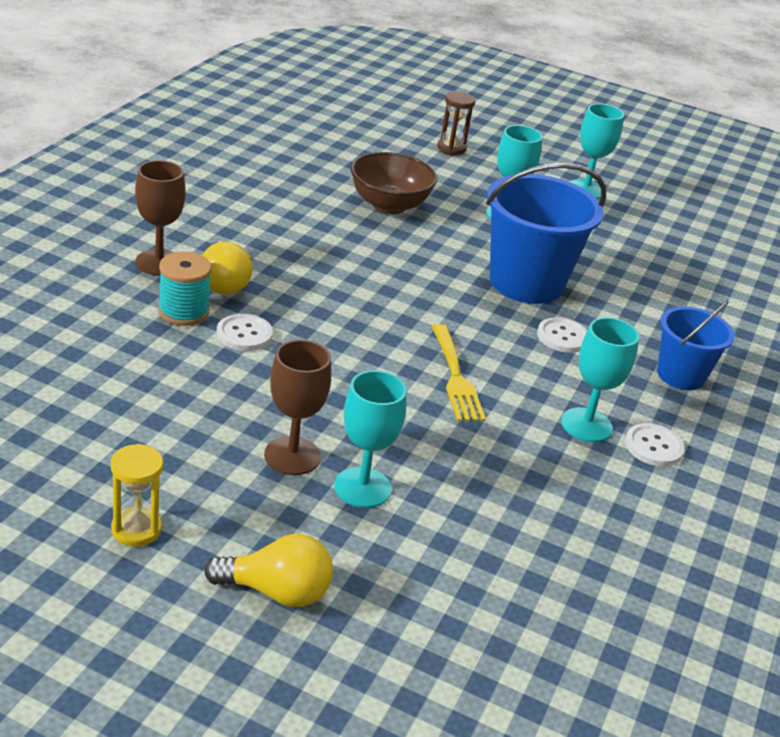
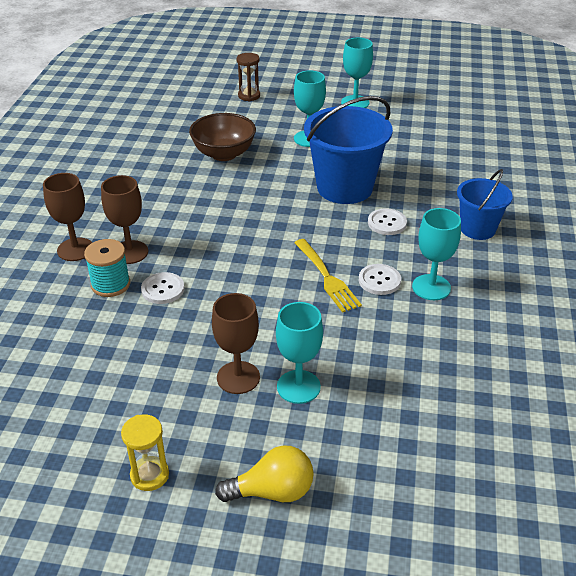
camera: 10 degrees left, 5 degrees up
yellow light bulb [202,241,253,295] -> brown goblet [101,175,148,264]
white button [625,423,685,467] -> white button moved to [359,264,401,295]

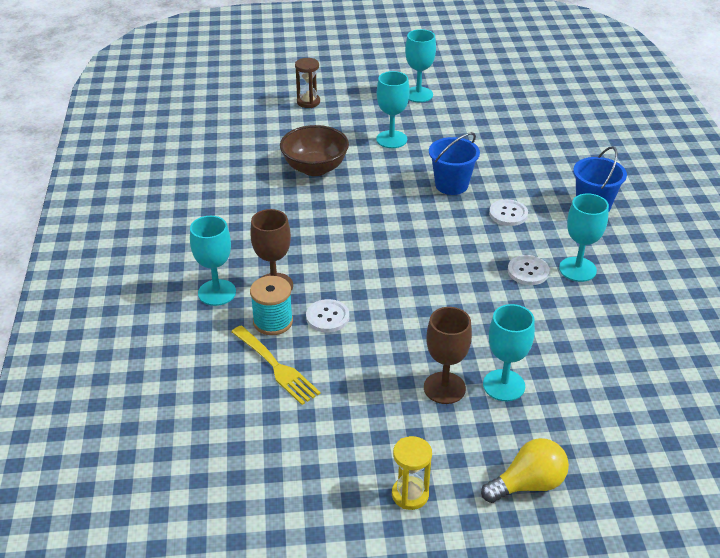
camera: 15 degrees left, 0 degrees up
brown goblet [43,173,92,261] -> turquoise goblet [190,216,236,306]
yellow fork [294,239,362,313] -> yellow fork moved to [231,325,321,405]
blue bucket [304,96,393,204] -> blue bucket [429,132,480,195], size x0.59

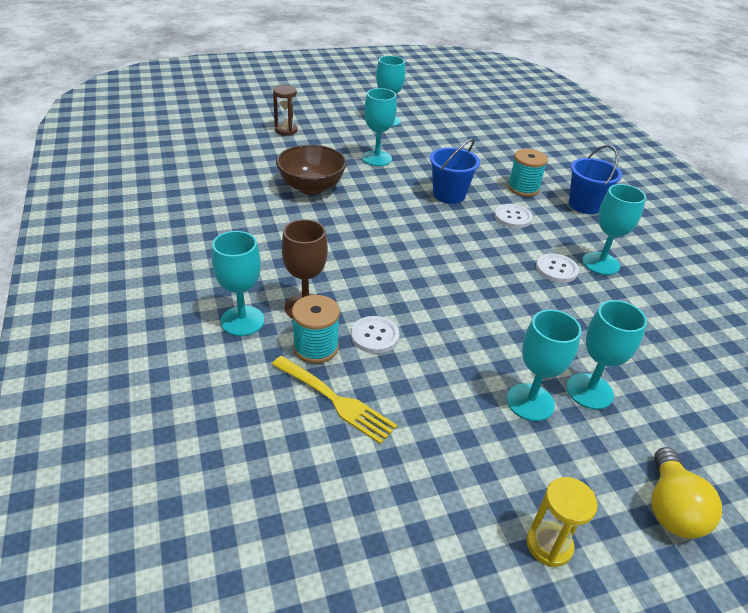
camera: 15 degrees left, 0 degrees up
brown goblet [424,307,472,404] -> turquoise goblet [507,310,582,421]
yellow light bulb [481,438,569,503] -> yellow light bulb turned 135 degrees clockwise [652,447,722,539]
none -> turquoise spool [508,149,548,197]

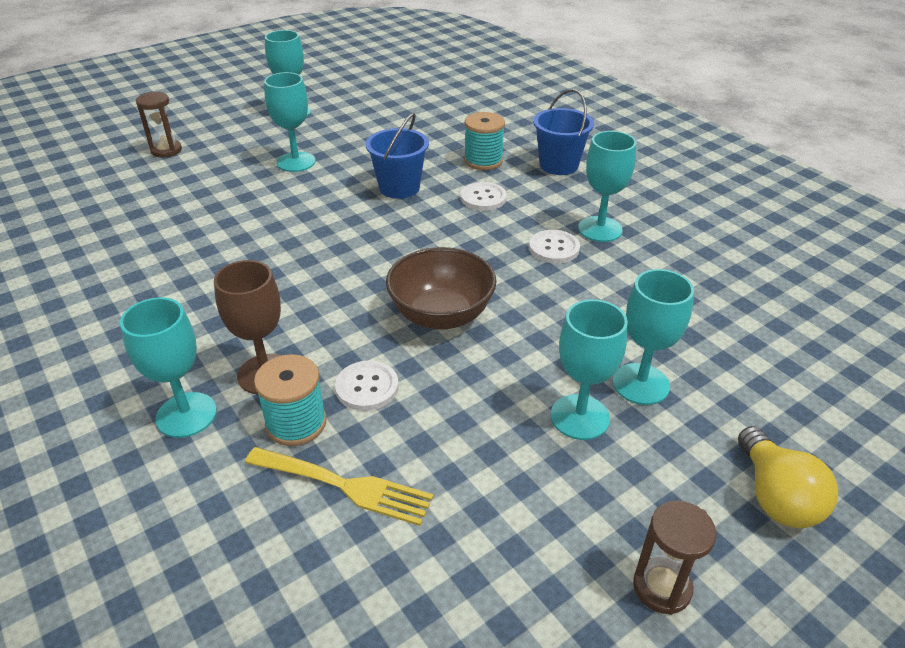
camera: 15 degrees left, 0 degrees up
brown bowl [276,145,347,195] -> brown bowl moved to [386,247,496,330]
yellow hourglass [527,477,598,567] -> brown hourglass [633,501,716,615]

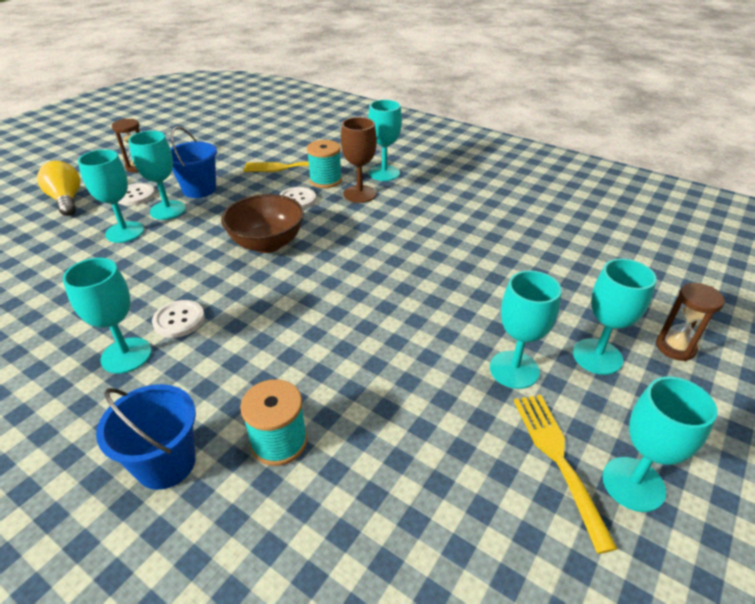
camera: 160 degrees right, 0 degrees up
blue bucket [365,113,429,199] -> blue bucket moved to [170,127,217,198]
white button [461,182,507,211] -> white button moved to [118,183,155,206]
none -> yellow fork [514,395,618,554]
none -> turquoise goblet [573,259,657,375]

